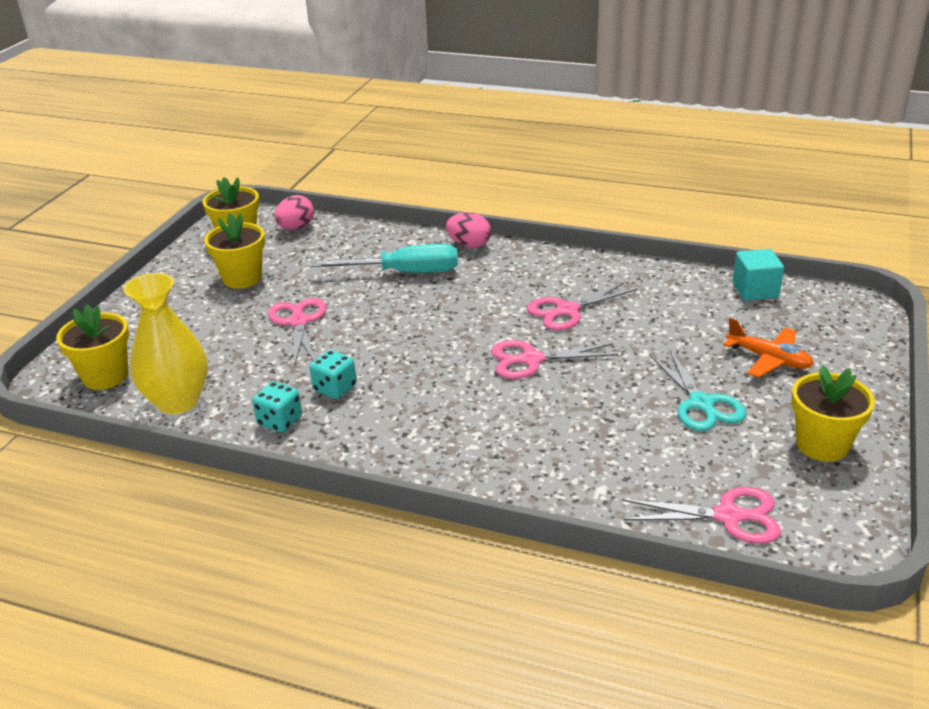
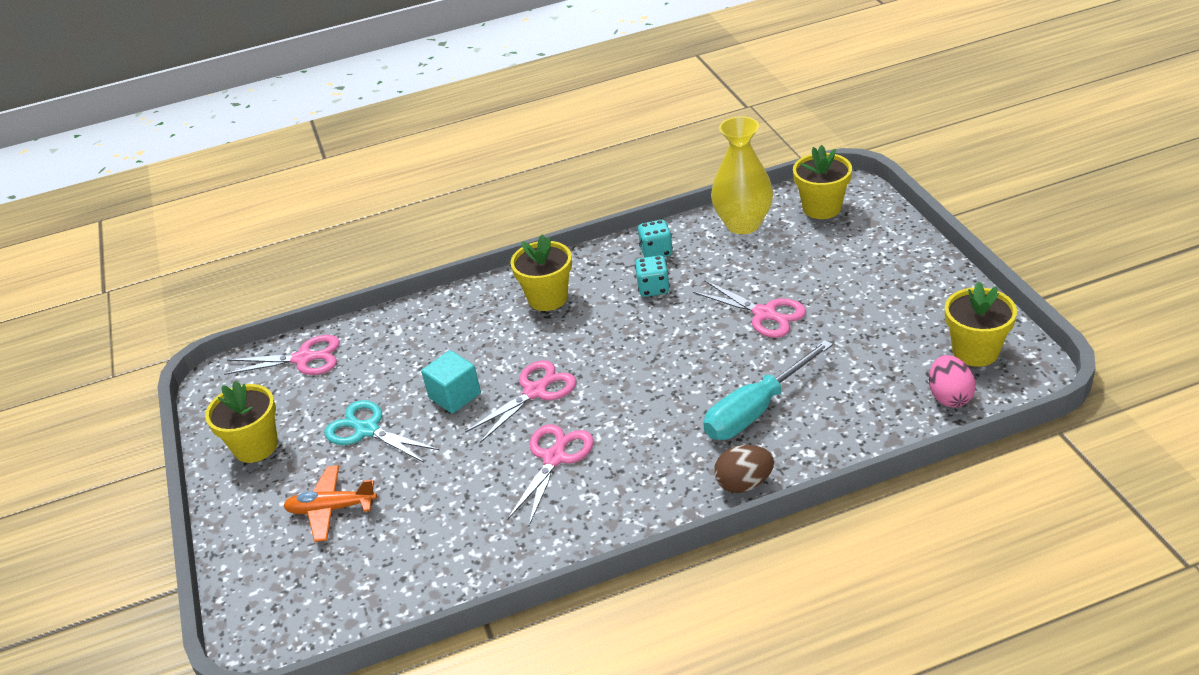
camera: 145 degrees right, 5 degrees up
yellow flower pot [204,213,265,288] -> yellow flower pot moved to [510,234,572,311]
pink egg [446,212,491,248] -> brown egg [714,445,774,493]
pink scissors [622,487,781,544] -> pink scissors turned 150 degrees counterclockwise [224,335,340,375]
turquoise cube [732,249,784,301] -> turquoise cube moved to [421,350,481,414]

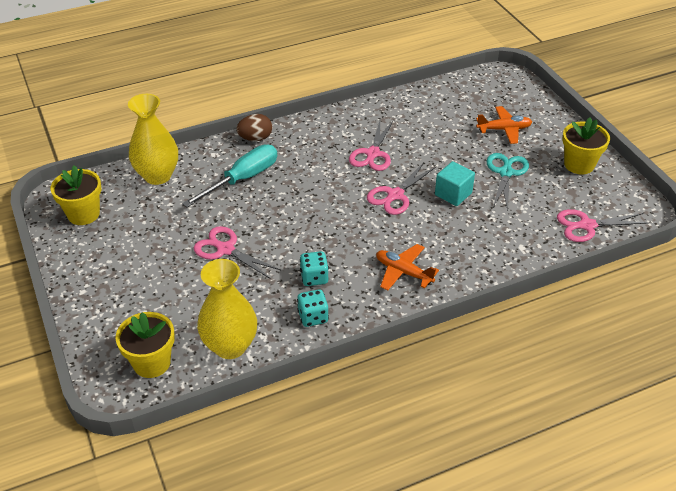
camera: 170 degrees right, 5 degrees up
turquoise scissors [324,400,439,463] -> turquoise scissors turned 105 degrees counterclockwise [486,153,529,211]
yellow flower pot [510,234,572,311] -> orange plane [376,244,439,291]
pink egg [929,355,976,407] -> none
none -> yellow vase [128,94,178,185]

